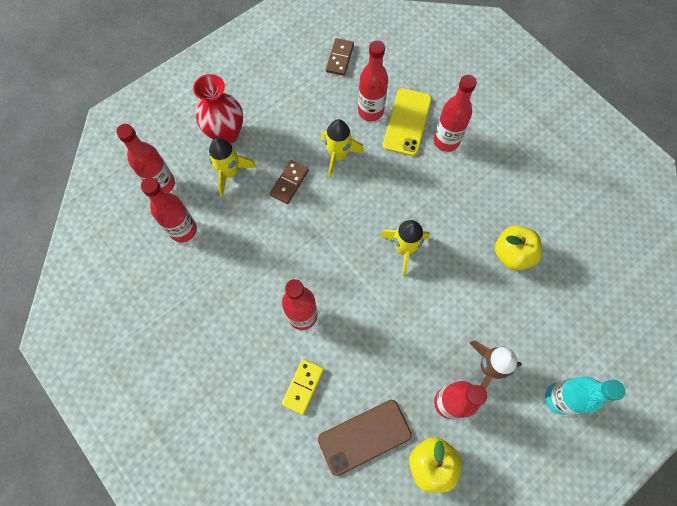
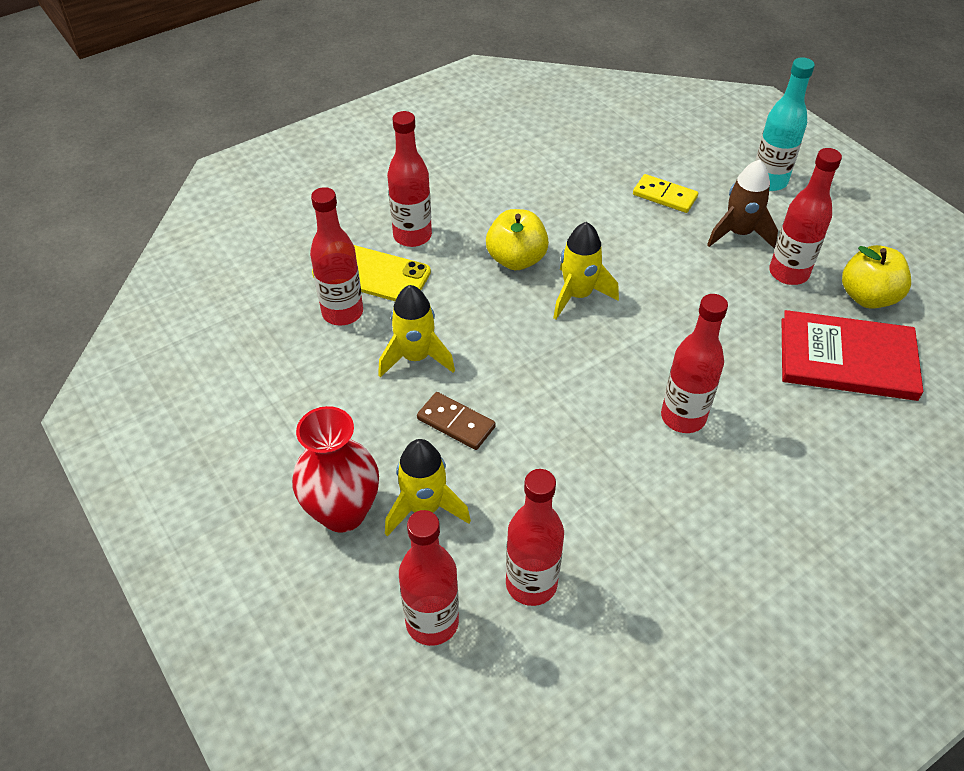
camera: 85 degrees left, 20 degrees down
yellow domino [282,359,324,415] -> yellow domino moved to [633,174,698,213]
brown phone [318,400,412,476] -> red book [782,310,923,401]
brown domino [326,38,354,76] -> none
yellow apple [495,226,542,271] -> yellow apple moved to [486,209,549,270]

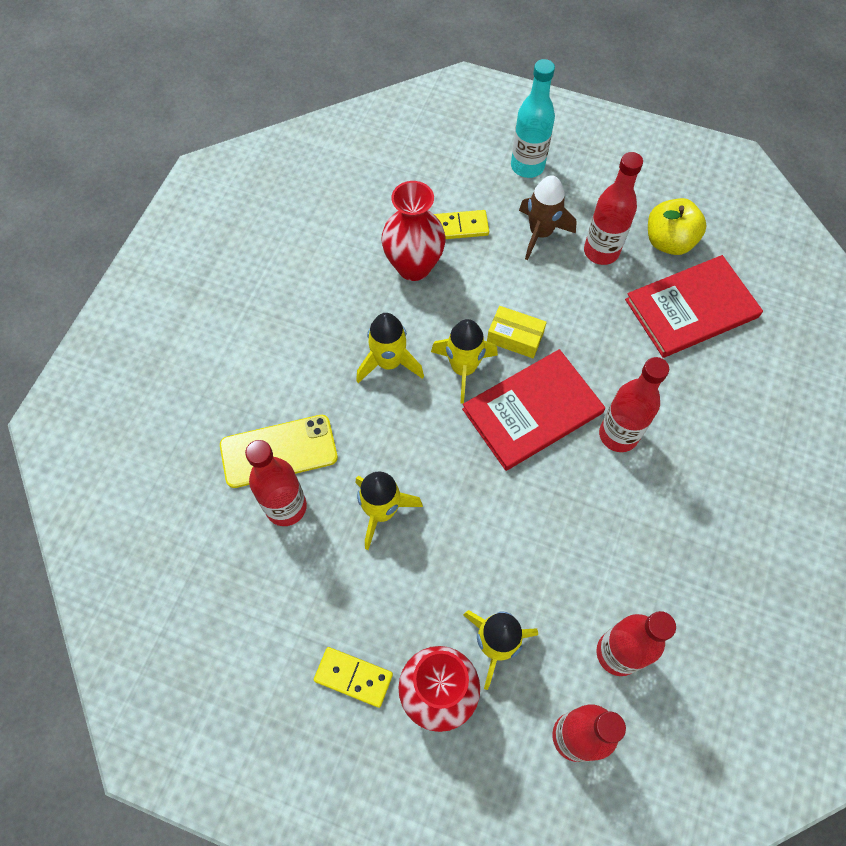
camera: 35 degrees left, 15 degrees up
red bottle [387,111,432,247] -> none
brown domino [417,392,496,450] -> none
yellow apple [486,209,549,270] -> yellow rocket [356,313,424,383]
none -> yellow domino [314,647,393,708]
none -> red vase [381,181,446,281]
none -> red book [462,349,605,471]
none -> yellow box [487,306,547,358]

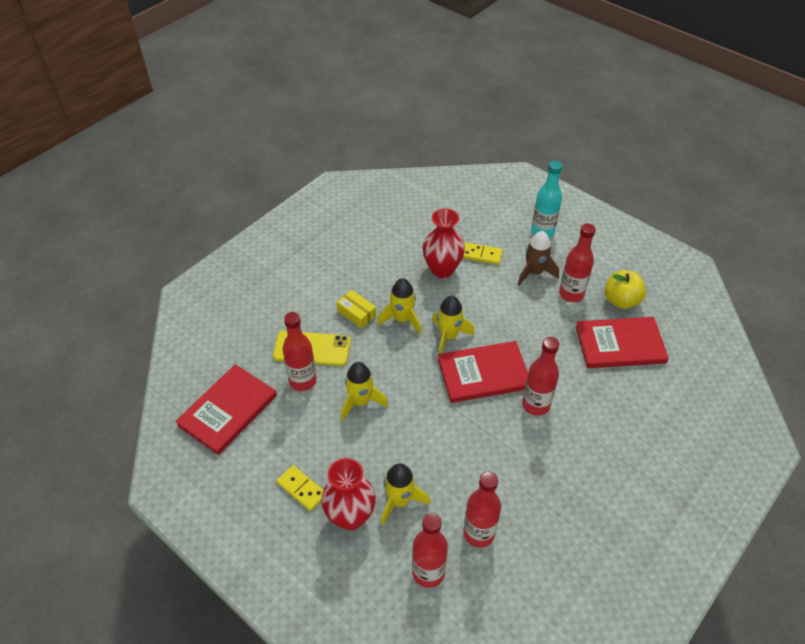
camera: 20 degrees right, 15 degrees down
yellow box [487,306,547,358] -> yellow box moved to [337,290,376,329]
none -> red book [175,364,277,455]

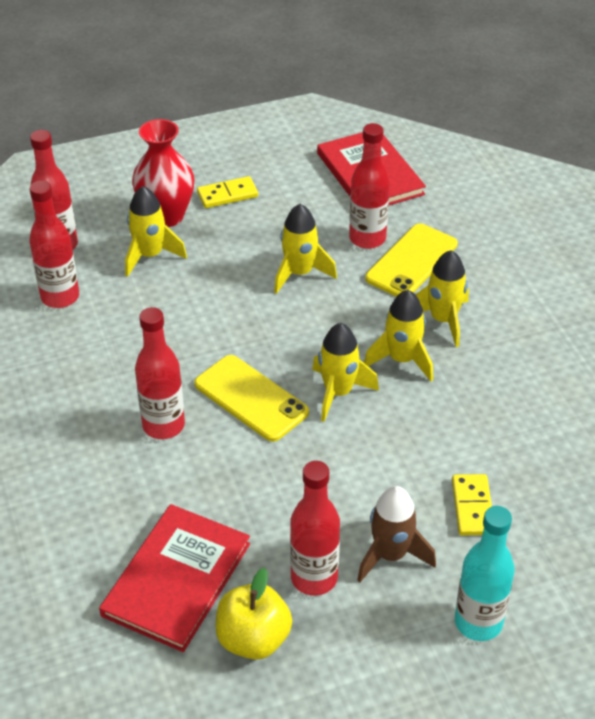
camera: 120 degrees right, 5 degrees down
yellow box [337,290,376,329] -> yellow rocket [415,250,469,347]
red vase [422,208,465,278] -> none
red book [438,341,528,403] -> yellow phone [194,355,309,442]
yellow domino [463,242,503,265] -> yellow domino turned 45 degrees counterclockwise [452,474,492,535]

